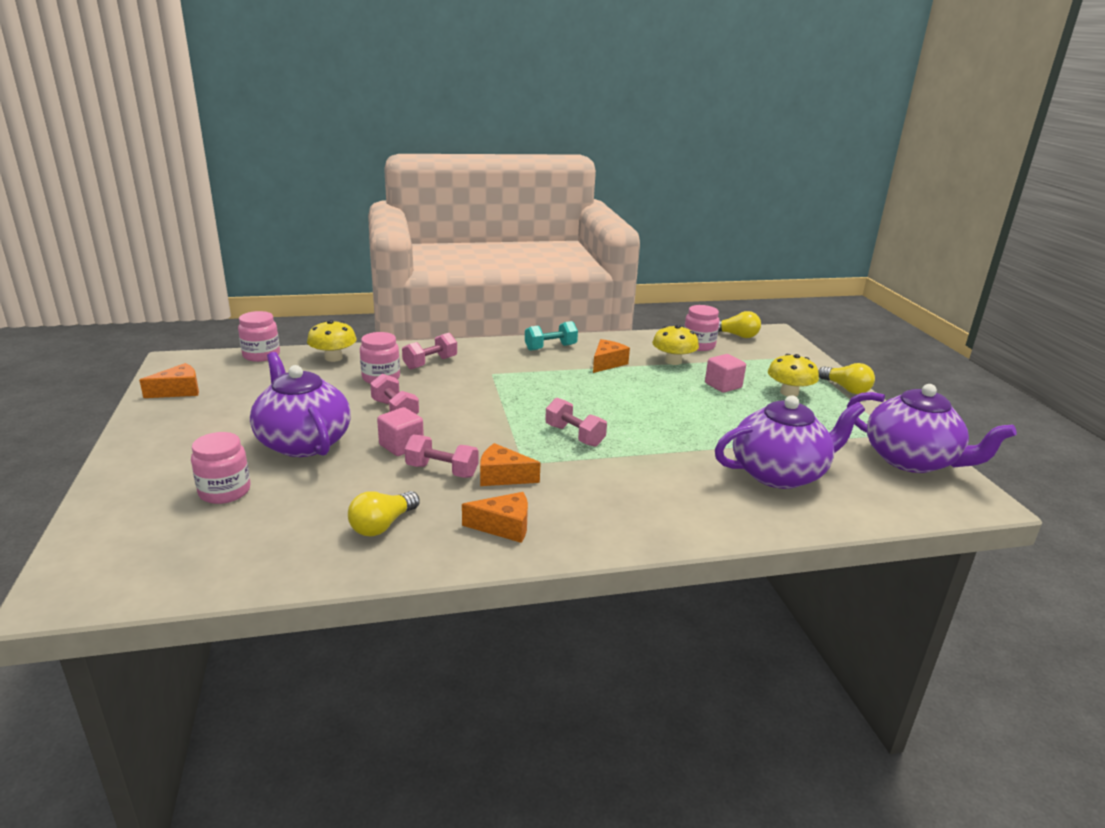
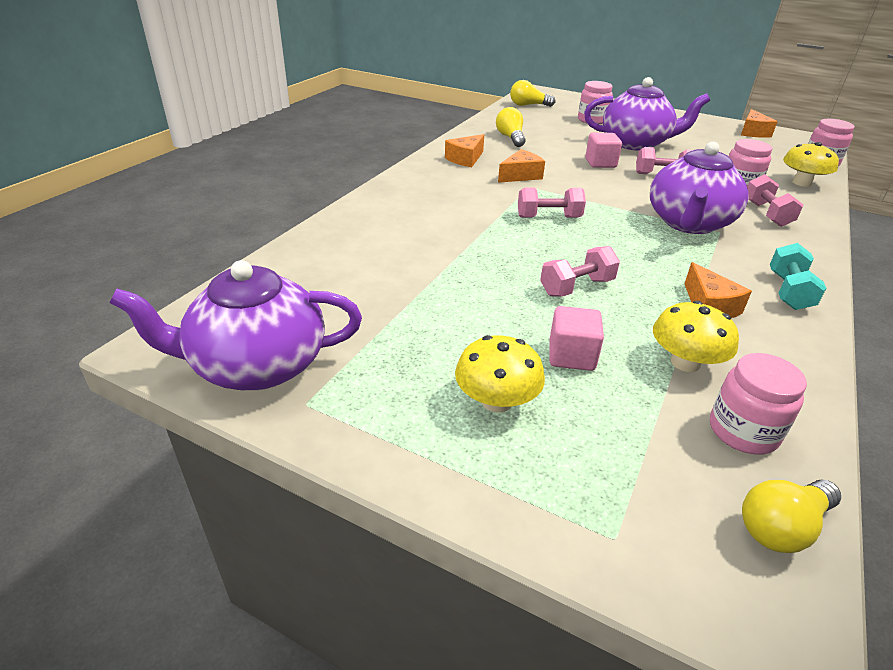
camera: 130 degrees right, 10 degrees up
pink dumbbell [405,434,478,478] -> pink dumbbell moved to [540,246,620,297]
purple teapot [715,396,865,489] -> purple teapot moved to [650,142,749,234]
yellow light bulb [818,363,875,394] -> yellow light bulb moved to [510,80,555,107]

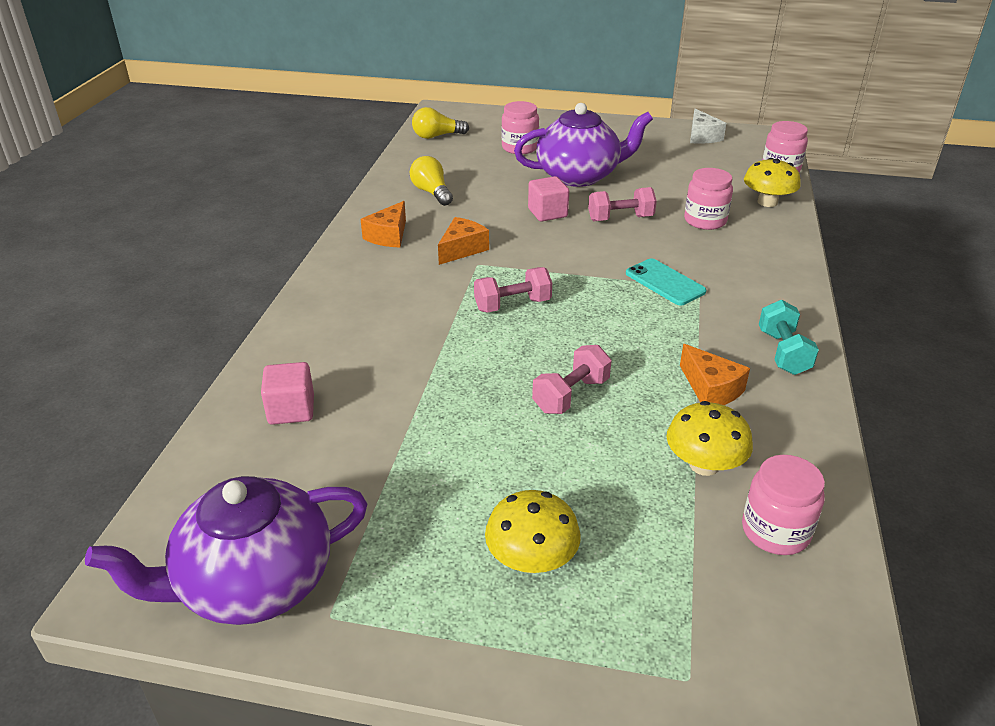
camera: 15 degrees left, 0 degrees up
pink cube [549,306,604,371] -> pink cube moved to [261,362,314,425]
purple teapot [650,142,749,234] -> turquoise phone [626,258,707,305]
orange cheese [741,109,777,138] -> white cheese [690,109,726,144]
yellow light bulb [742,479,841,553] -> none
pink dumbbell [747,174,803,227] -> none

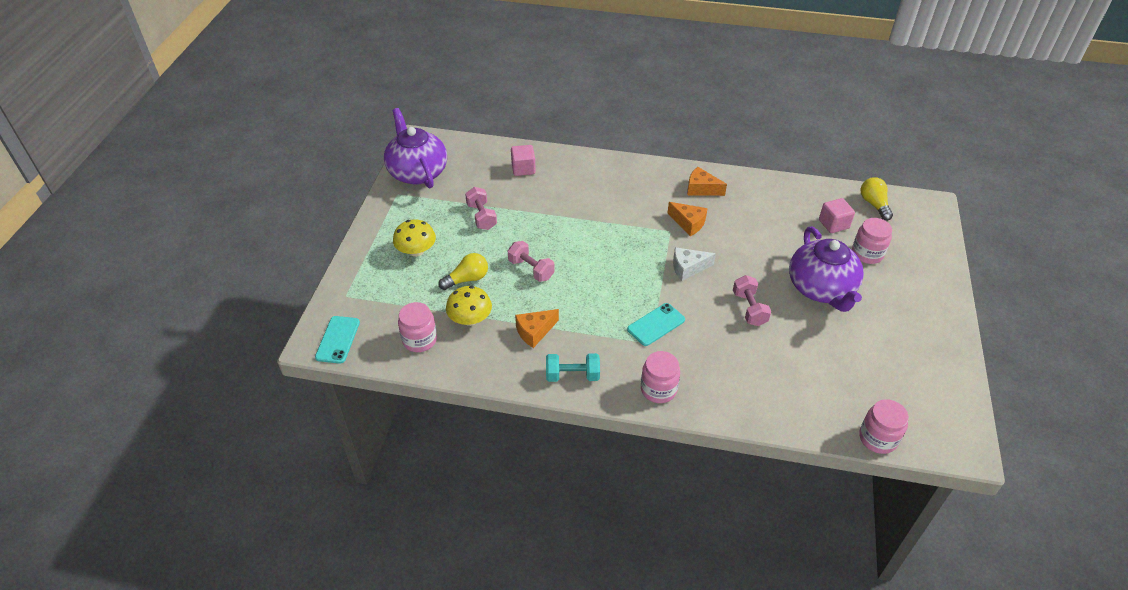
camera: 90 degrees right, 10 degrees up
yellow light bulb [410,156,453,206] -> yellow light bulb moved to [438,253,488,290]
pink dumbbell [474,267,552,313] -> pink dumbbell moved to [465,187,497,230]
pink cube [528,176,569,221] -> pink cube moved to [819,198,855,233]
pink jar [684,168,733,230] -> pink jar moved to [641,351,680,403]
white cheese [690,109,726,144] -> white cheese moved to [673,247,716,281]
yellow mushroom [744,158,801,207] -> none
none -> turquoise phone [315,316,360,364]

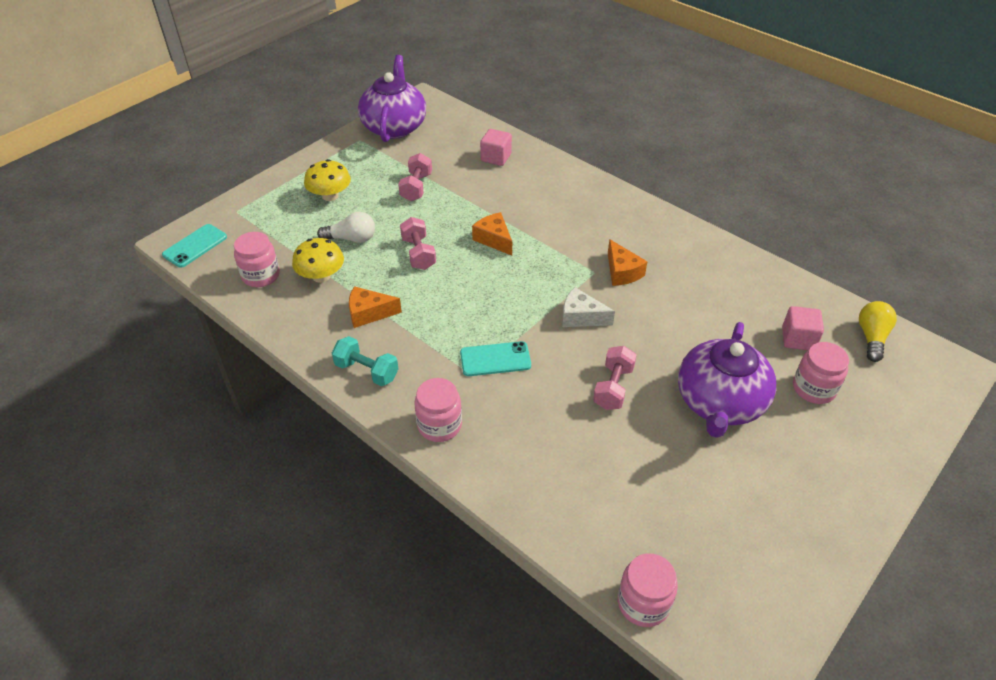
camera: 30 degrees right, 0 degrees up
yellow light bulb [438,253,488,290] -> white light bulb [317,212,375,243]
orange cheese [687,167,727,196] -> orange cheese moved to [472,212,512,255]

